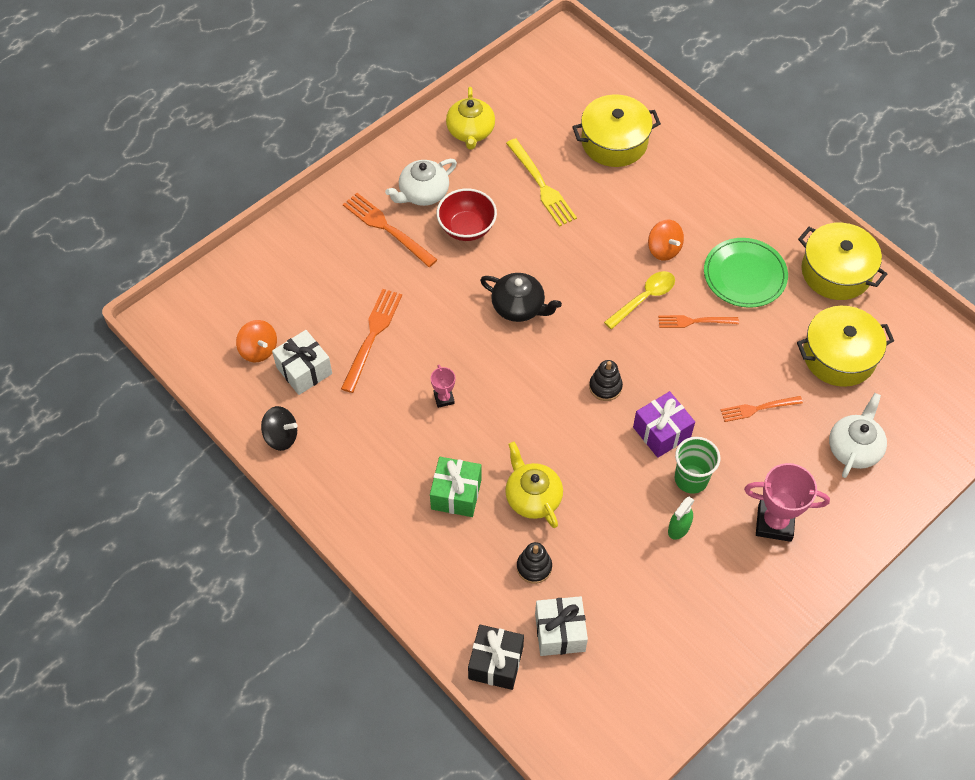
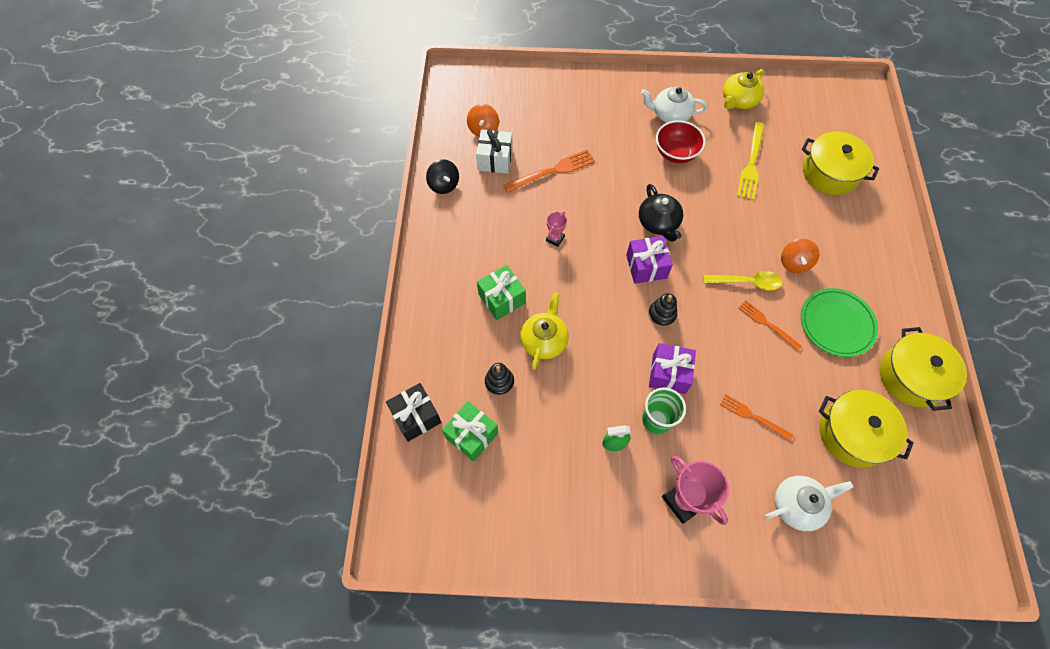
camera: 45 degrees right, 5 degrees up
orange fork [343,193,438,267] -> none
white gift [535,596,588,656] -> green gift [442,401,498,462]
none -> purple gift [626,236,673,284]

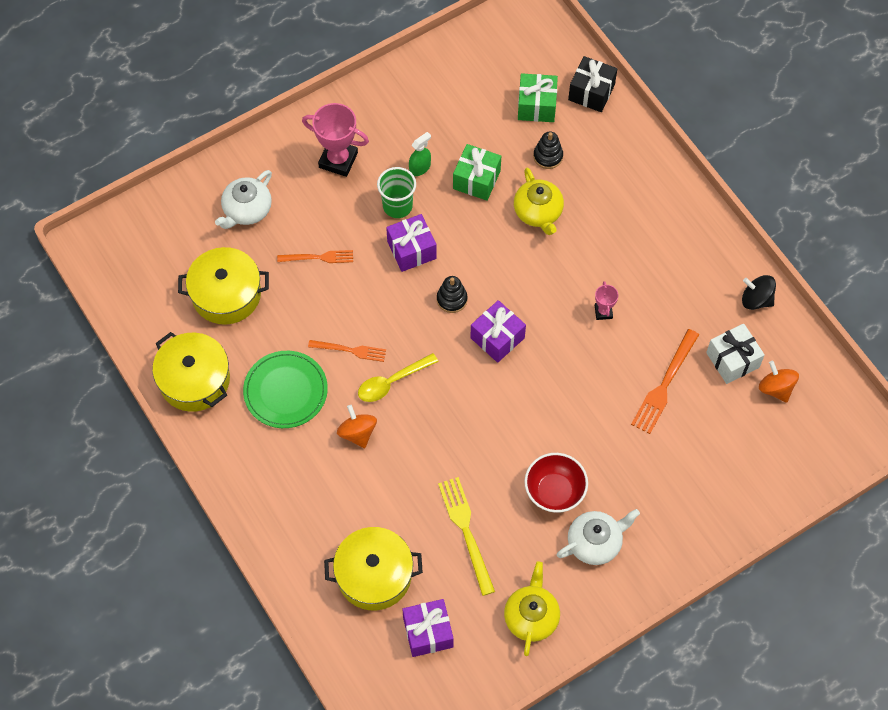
camera: 145 degrees right, 0 degrees up
green gift [477,265,526,320] -> green gift moved to [453,144,501,201]
black teapot [639,184,683,242] -> none
none -> purple gift [402,599,454,657]

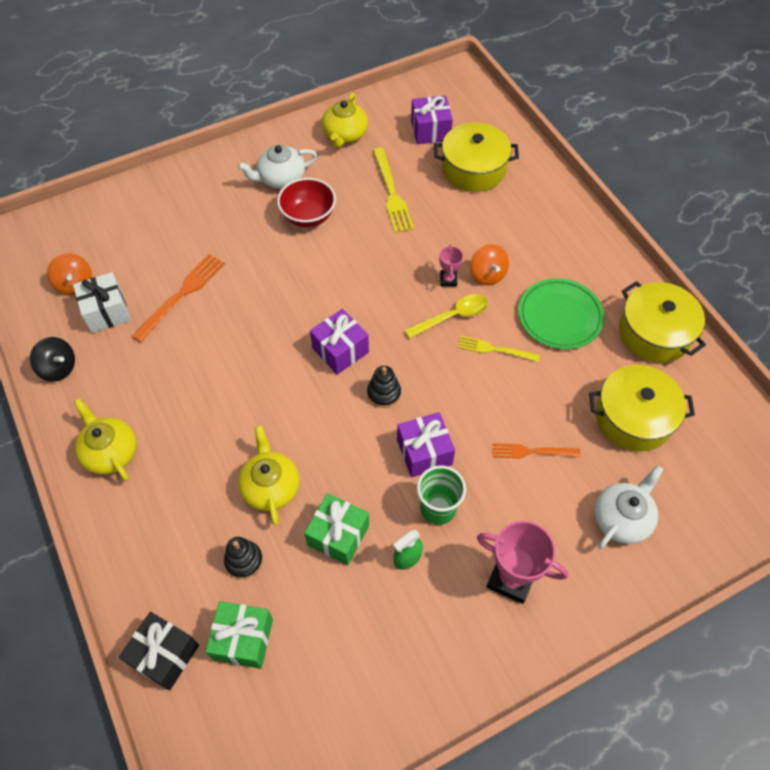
camera: 175 degrees left, 5 degrees down
orange fork [308,340,386,362] -> yellow fork [458,336,540,362]
pink trophy [595,281,618,320] -> pink trophy moved to [439,245,463,287]
none -> yellow teapot [74,398,137,481]

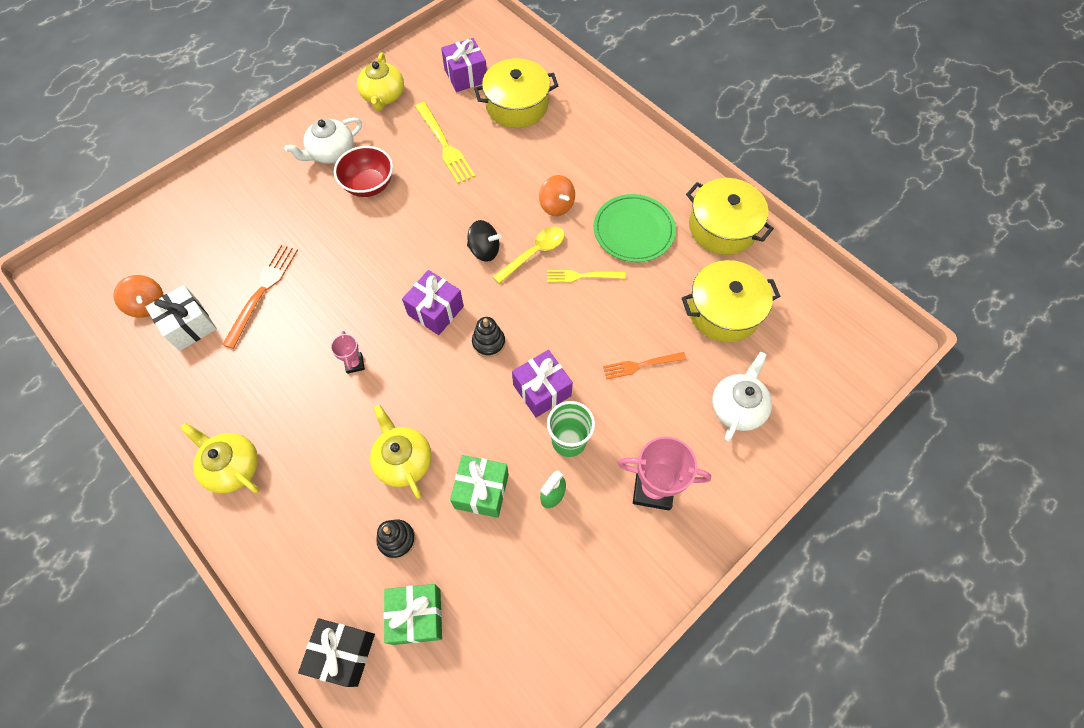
camera: 15 degrees left, 5 degrees up
black spinning top [30,337,75,381] -> black spinning top moved to [467,220,502,262]
pink trophy [439,245,463,287] -> pink trophy moved to [331,331,365,374]

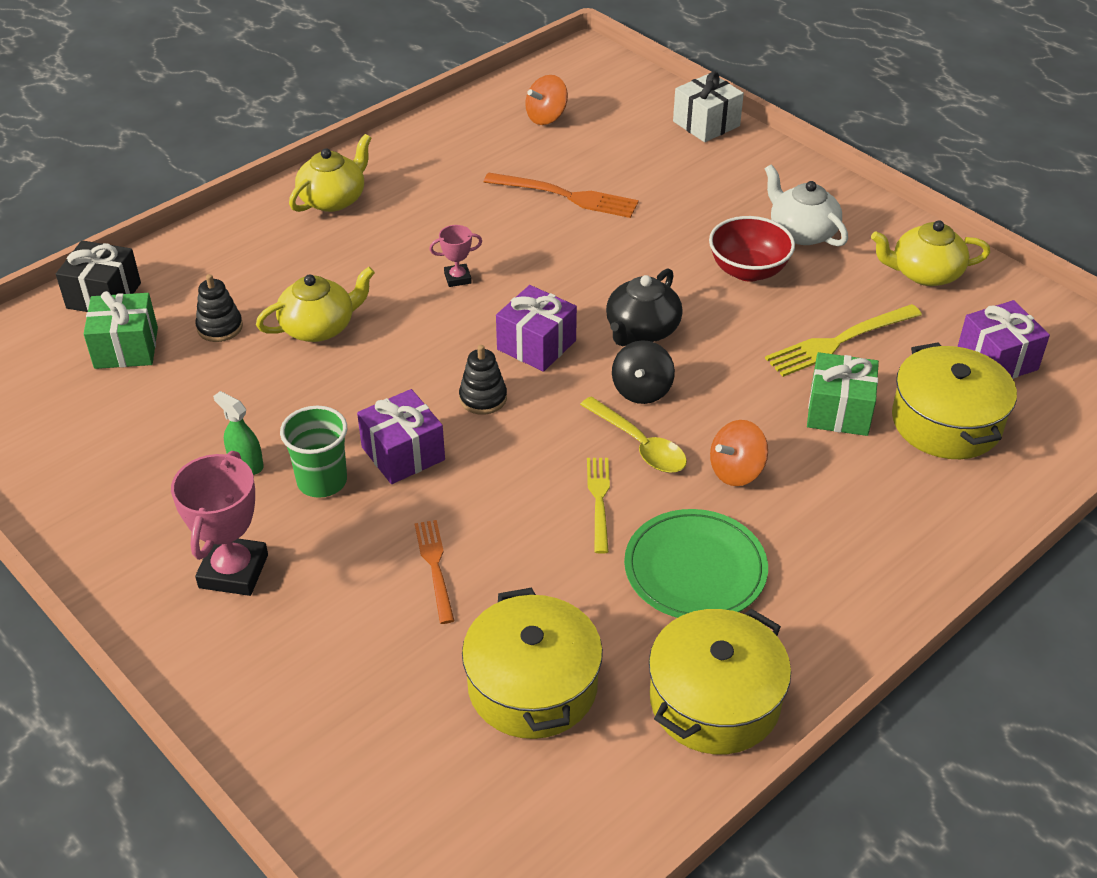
camera: 90 degrees right, 20 degrees down
white gift [145,285,217,351] -> white gift moved to [673,71,744,142]
green gift [450,455,509,518] -> green gift moved to [807,352,879,436]
white teapot [712,352,772,442] -> none
none -> black teapot [606,268,683,346]

